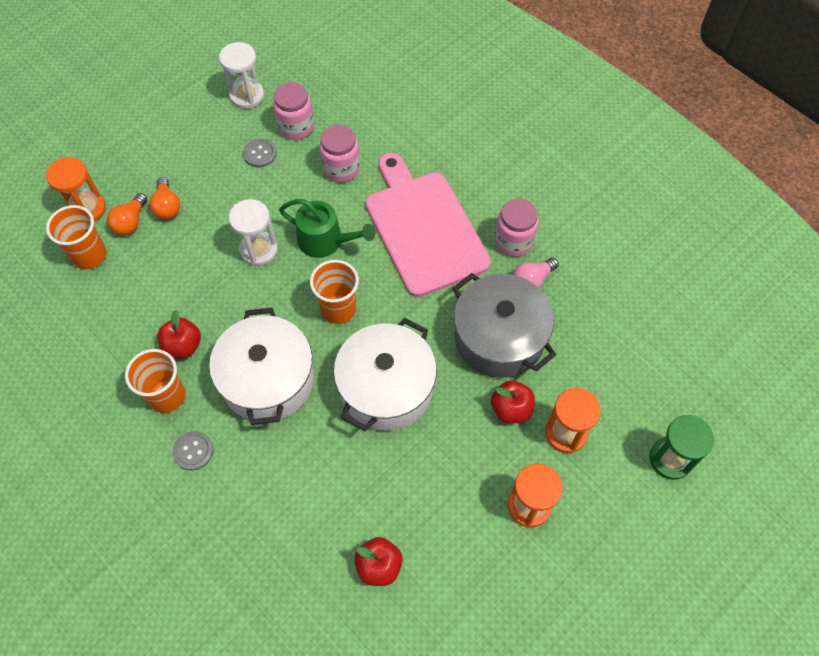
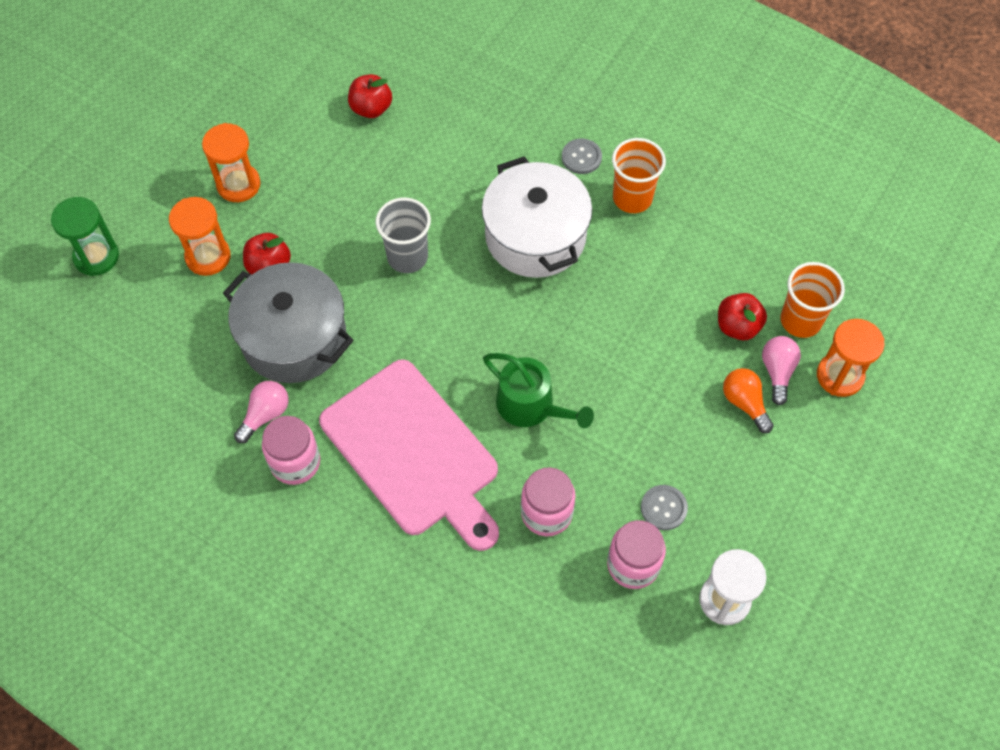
camera: 165 degrees right, 0 degrees up
orange light bulb [107,193,147,235] -> pink light bulb [762,336,801,405]
red apple [157,310,201,359] -> red apple moved to [718,293,767,340]
white hourglass [229,199,278,266] -> none
green watering can [279,199,375,258] -> green watering can turned 150 degrees counterclockwise [483,353,594,428]
orange cup [310,260,359,324] -> none
white pot [334,318,437,431] -> grey cup [375,198,431,273]

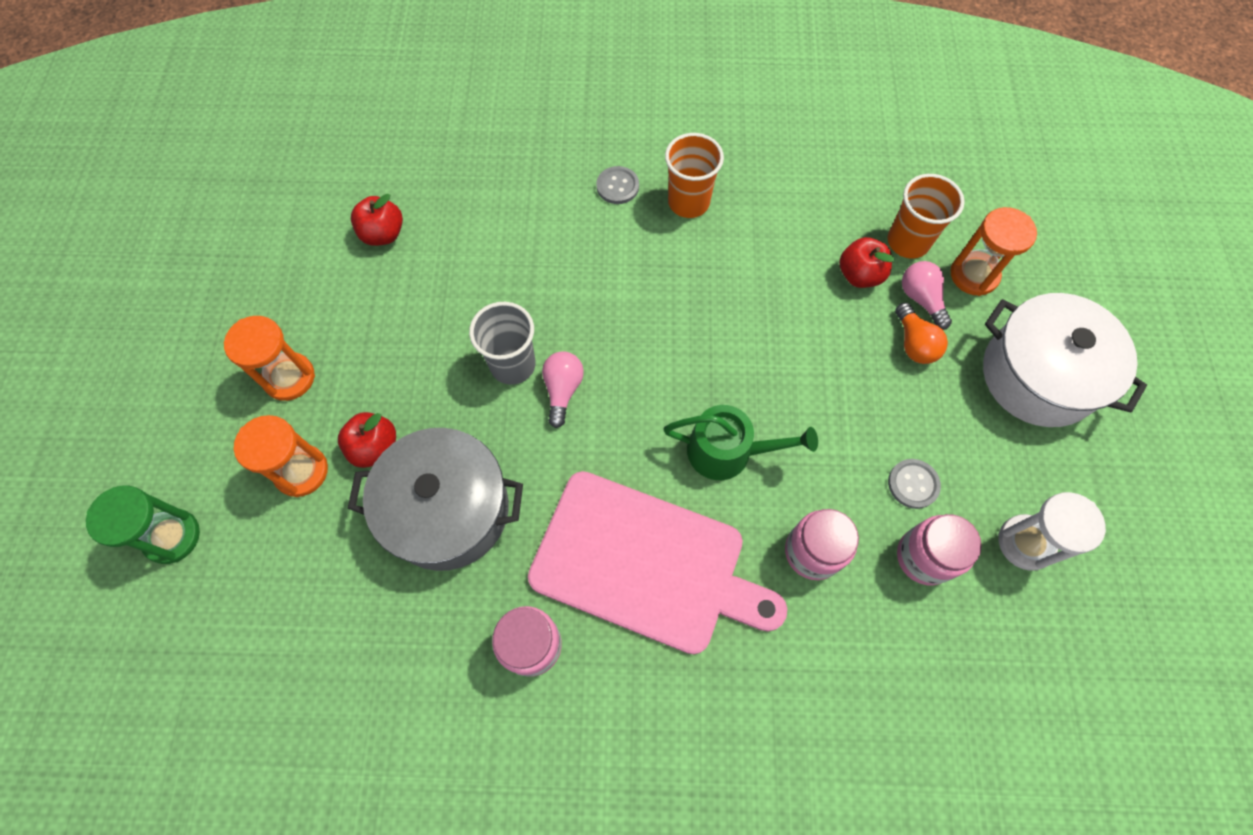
camera: 30 degrees left, 5 degrees up
pink light bulb [234,381,289,443] -> pink light bulb moved to [542,351,584,428]
white pot [482,156,592,278] -> white pot moved to [983,293,1147,427]
orange light bulb [723,368,774,433] -> orange light bulb turned 135 degrees counterclockwise [895,303,948,364]

